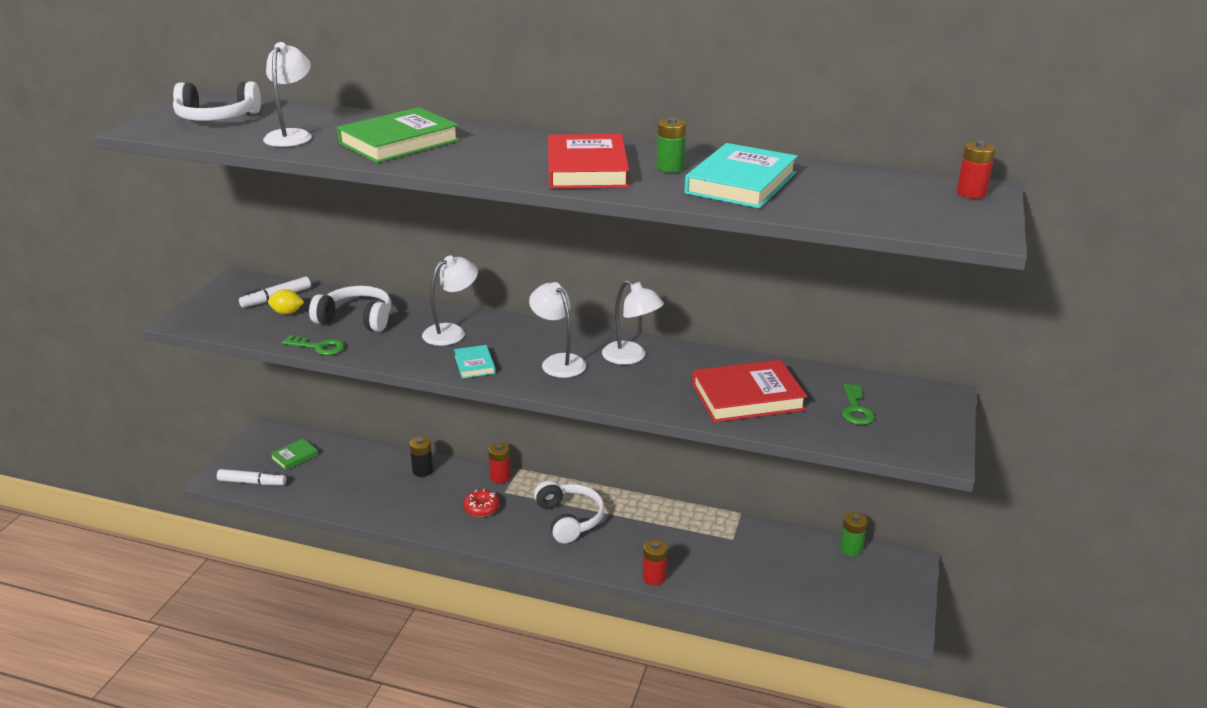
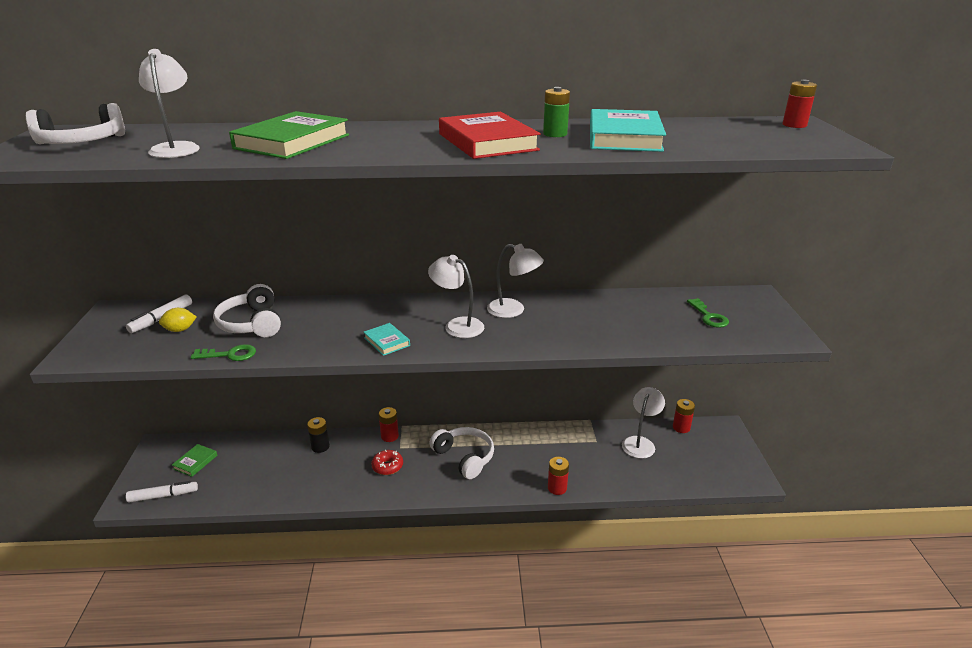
camera: 20 degrees left, 0 degrees up
white headphones [309,286,391,332] -> white headphones turned 105 degrees counterclockwise [213,284,281,337]
white lamp [422,255,478,346] -> white lamp moved to [622,387,665,458]
red book [692,360,807,422] -> none
green battery [840,512,868,557] -> red battery [673,399,695,433]

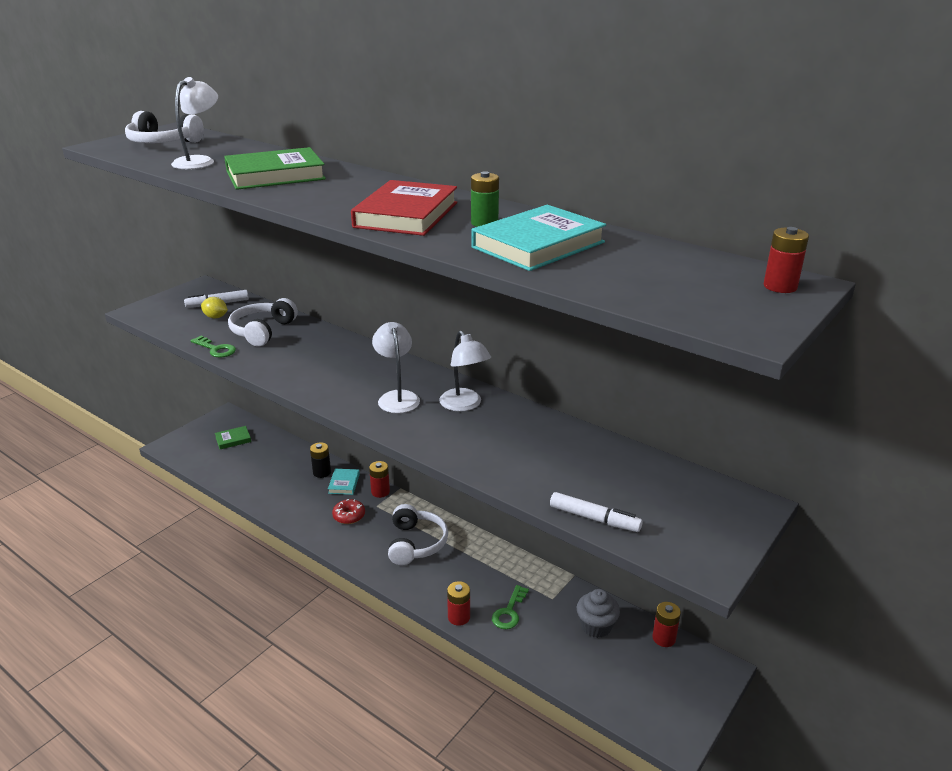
camera: 40 degrees right, 0 degrees up
white marker [126,481,198,503] -> white marker moved to [550,492,643,532]
turquoise book [364,323,410,356] -> turquoise book moved to [328,469,360,495]
white lamp [622,387,665,458] -> grey cupcake [577,589,620,638]
green key [687,298,729,328] -> green key moved to [492,585,529,629]

